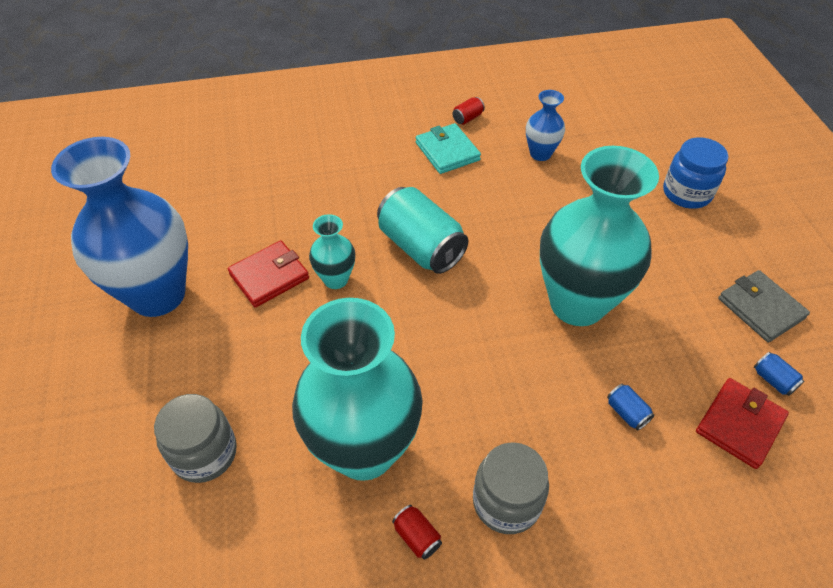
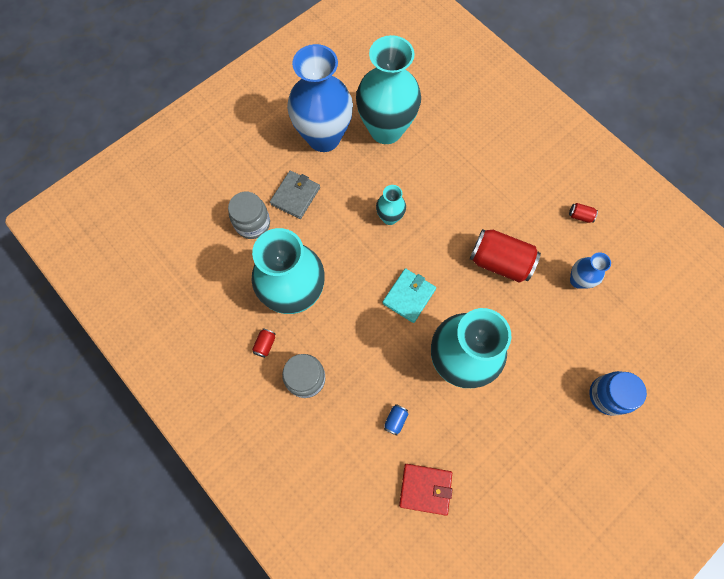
camera: 60 degrees right, 20 degrees up
red wallet [228,241,309,308] -> none
turquoise can [377,187,468,274] -> none
turquoise wallet [416,123,481,174] -> turquoise wallet moved to [382,268,436,323]
grey wallet [718,270,810,343] -> grey wallet moved to [270,171,320,219]
blue can [754,352,804,396] -> none
none -> turquoise vase [356,35,421,144]
none -> red can [470,229,541,283]

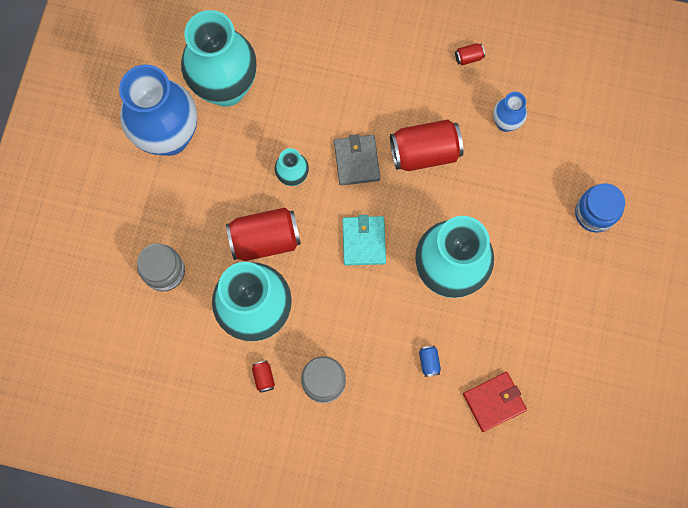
camera: 35 degrees left, 5 degrees up
grey wallet [270,171,320,219] -> grey wallet moved to [334,134,380,186]
none -> red can [226,208,301,261]

